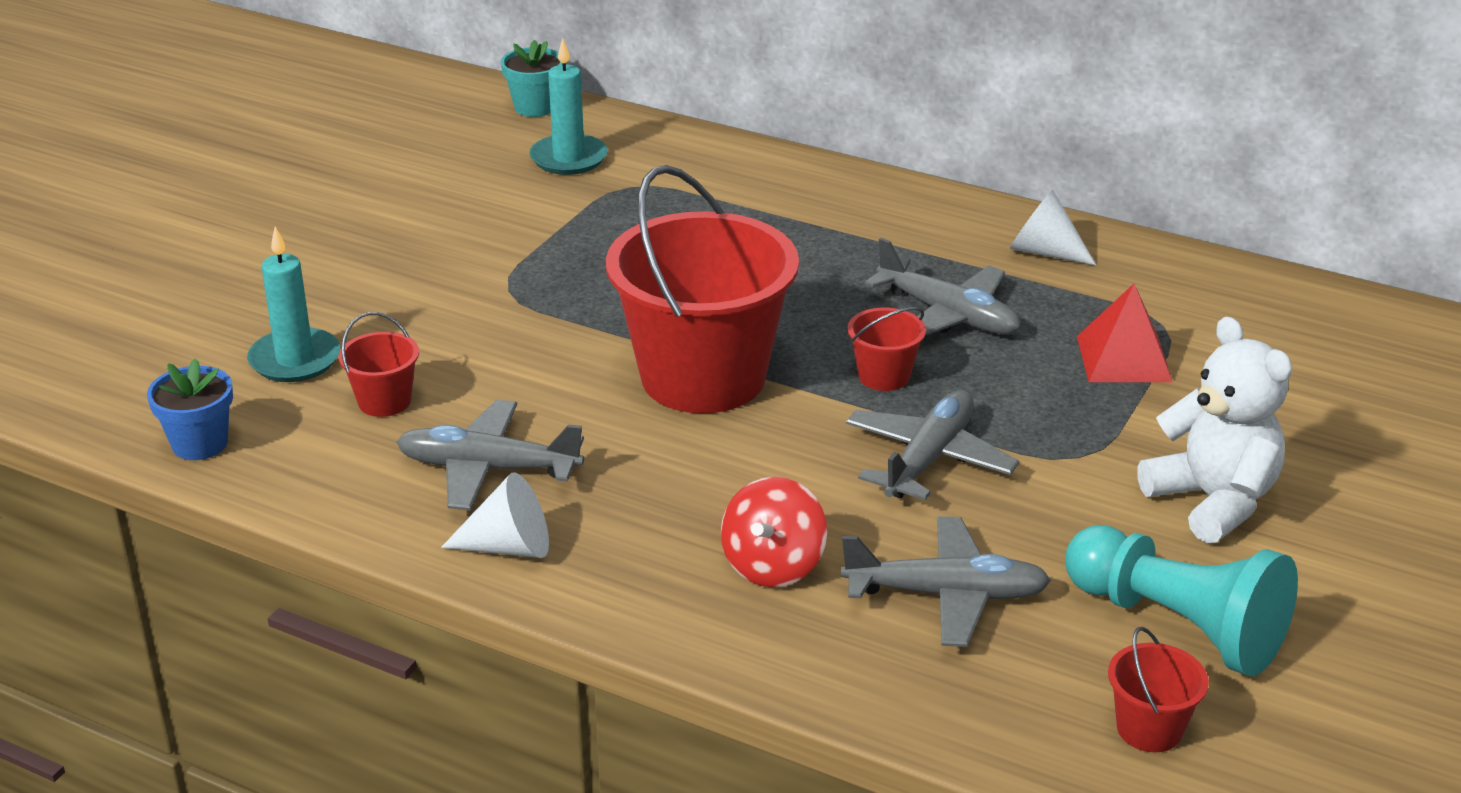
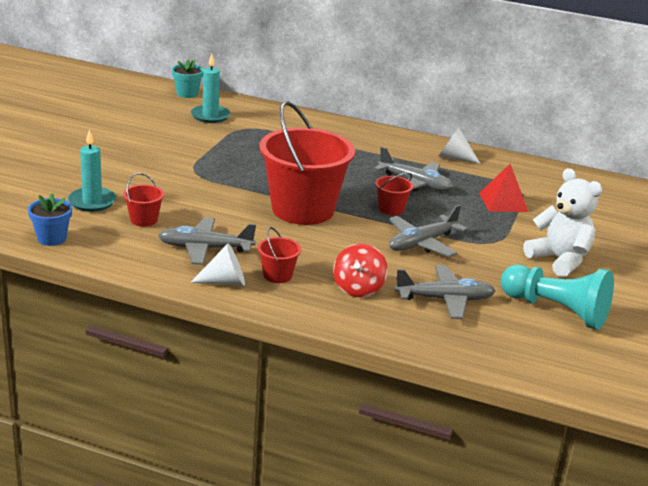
camera: 10 degrees left, 5 degrees down
grey plane [846,390,1019,500] -> grey plane turned 150 degrees counterclockwise [389,205,468,257]
red bucket [1108,627,1209,752] -> red bucket moved to [258,227,301,283]

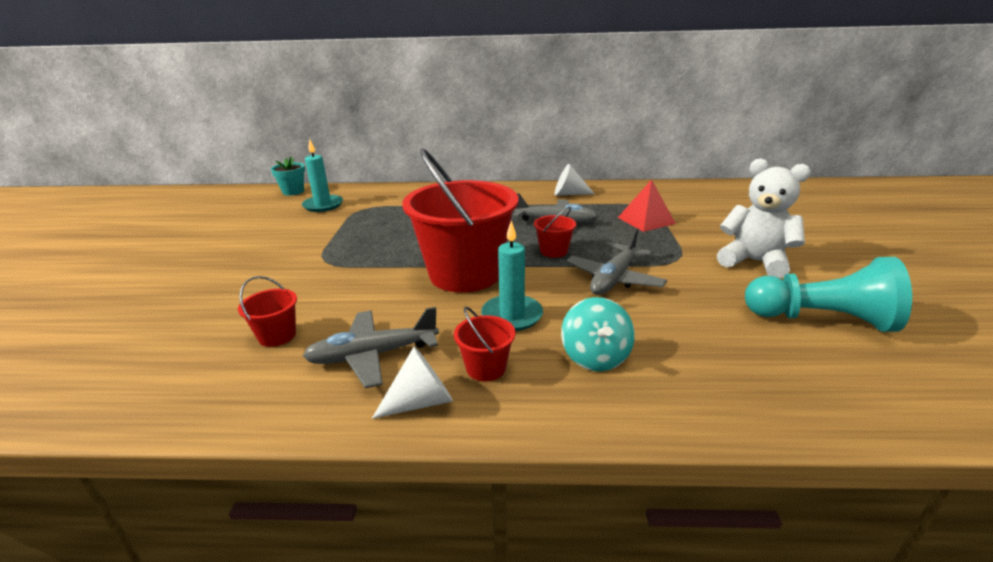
camera: 15 degrees left, 0 degrees up
blue flower pot [28,193,72,246] -> none
turquoise candle [68,129,116,212] -> turquoise candle moved to [481,221,543,331]
red spinning top [333,243,388,297] -> turquoise spinning top [561,297,635,372]
grey plane [395,265,495,319] -> none

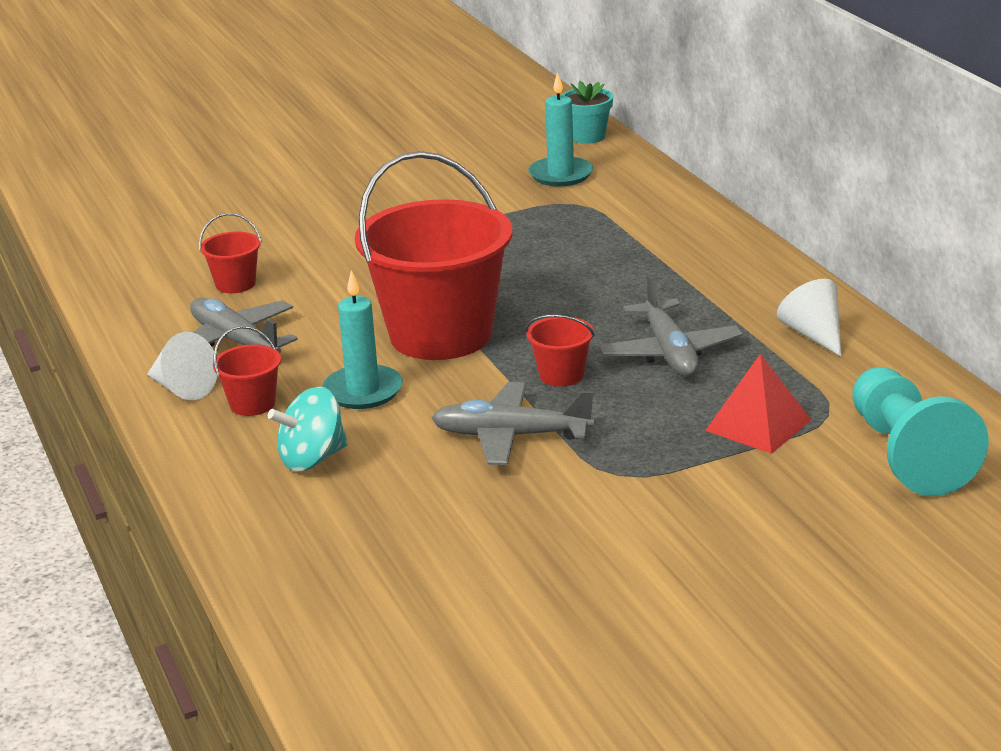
camera: 65 degrees right, 0 degrees up
white teddy bear [717,158,811,278] -> none
turquoise pawn [745,257,912,332] -> turquoise pawn moved to [852,367,989,496]

